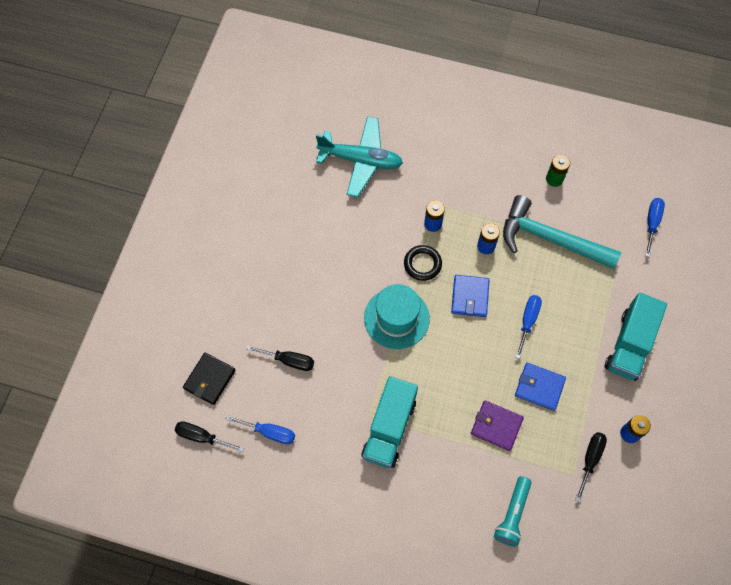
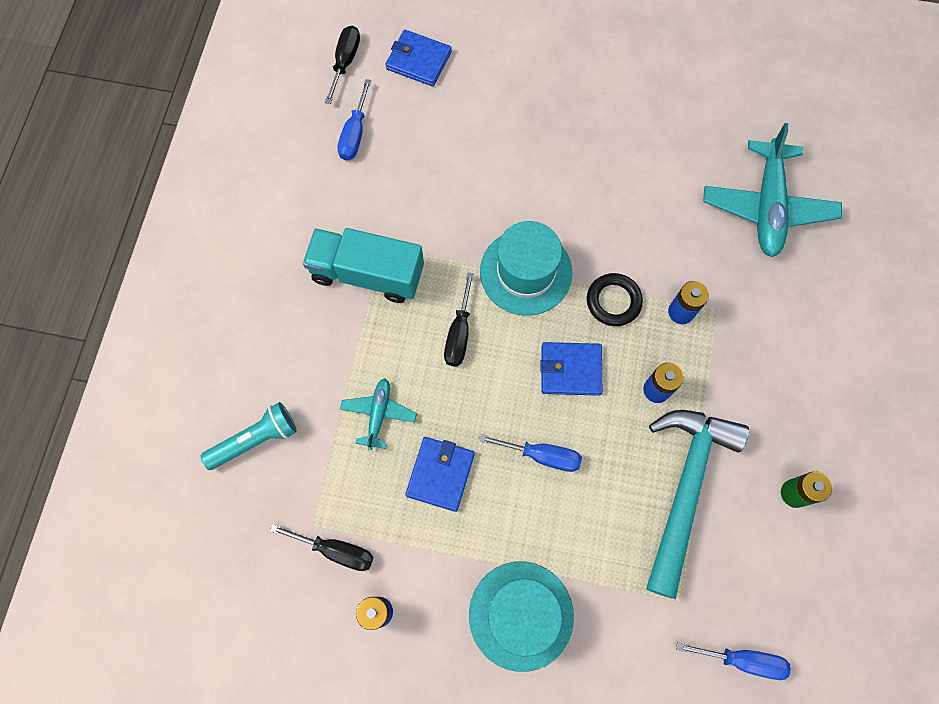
camera: 85 degrees right, 5 degrees up
black wallet [183,353,236,405] -> blue wallet [385,30,452,86]
black screwdriver [246,345,314,371] -> black screwdriver moved to [444,272,474,366]
purple wallet [471,400,524,451] -> turquoise plane [340,379,417,450]
turquoise flashlight [494,476,532,546] -> turquoise flashlight turned 135 degrees clockwise [200,402,297,470]
turquoise truck [605,293,667,381] -> turquoise hat [469,562,574,672]

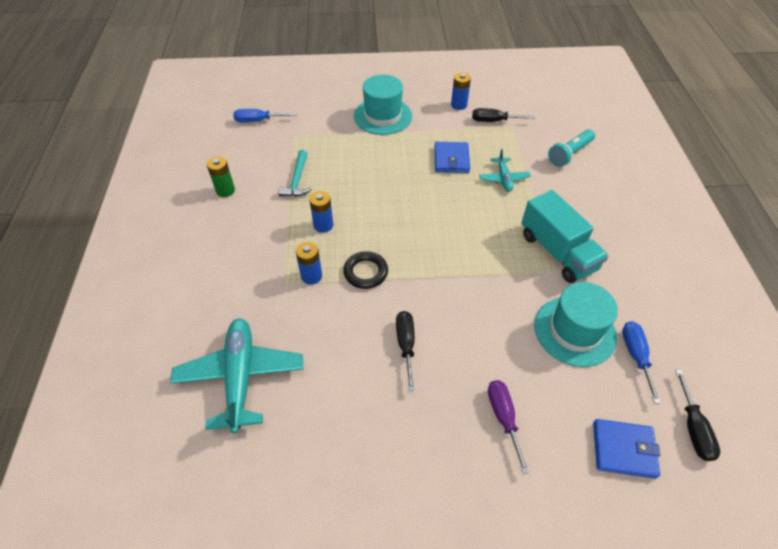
camera: 165 degrees right, 20 degrees down
turquoise truck [303,228,424,303] -> turquoise truck turned 60 degrees clockwise [521,190,609,283]
black screwdriver [444,272,474,366] -> black screwdriver moved to [396,311,415,391]
blue screwdriver [479,434,582,472] -> none
turquoise hat [480,221,573,316] -> turquoise hat moved to [534,282,618,367]
blue wallet [541,342,603,396] -> none
turquoise hammer [646,410,749,599] -> turquoise hammer [278,150,312,197], size x0.51
none -> purple screwdriver [488,380,530,474]

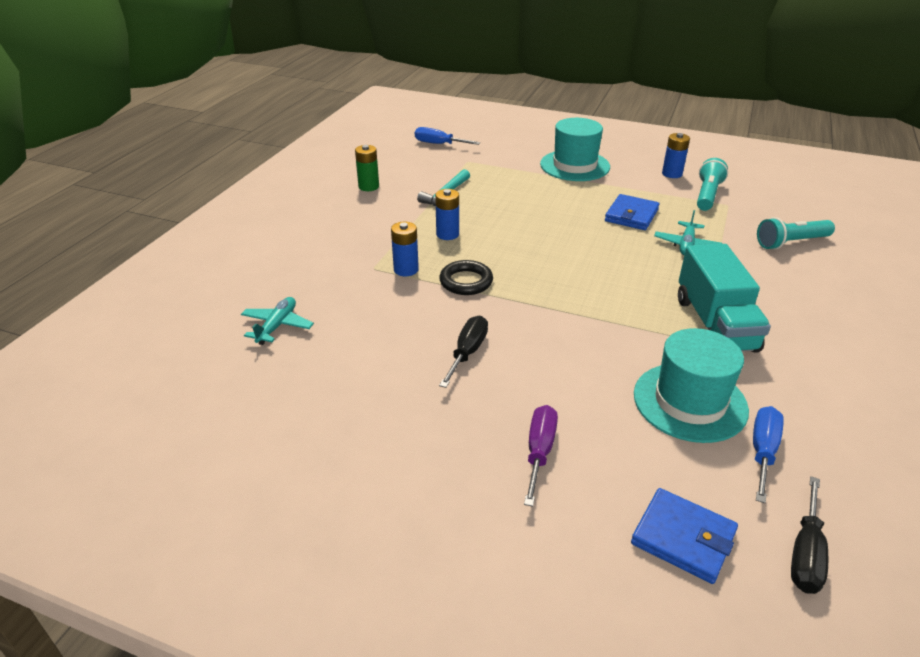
camera: 25 degrees right, 15 degrees down
turquoise plane [170,318,303,433] -> turquoise plane [241,297,314,345], size x0.52
black screwdriver [472,108,535,122] -> turquoise flashlight [697,158,728,211]

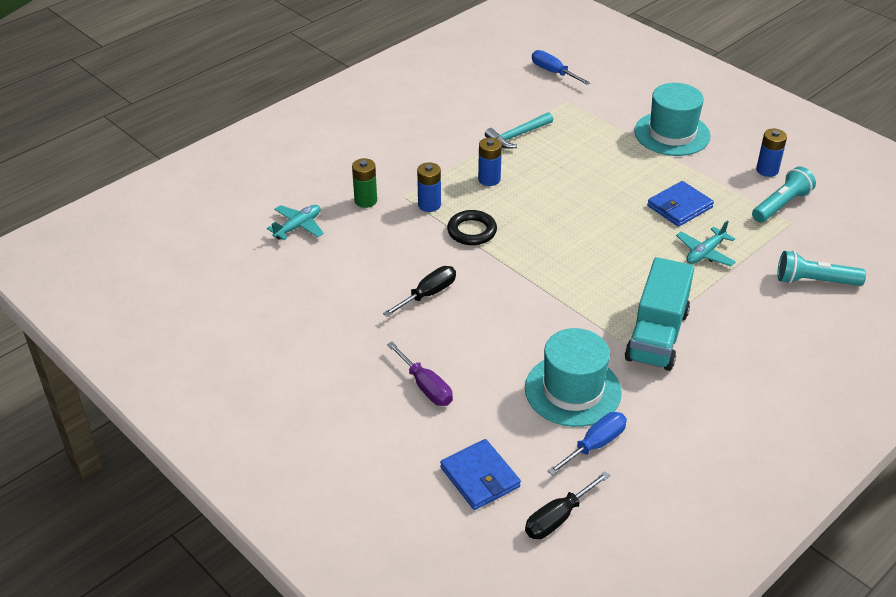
camera: 25 degrees right, 5 degrees up
green battery [355,145,379,191] -> green battery moved to [352,158,377,208]
purple screwdriver [524,405,558,507] -> purple screwdriver turned 105 degrees clockwise [387,342,453,406]

